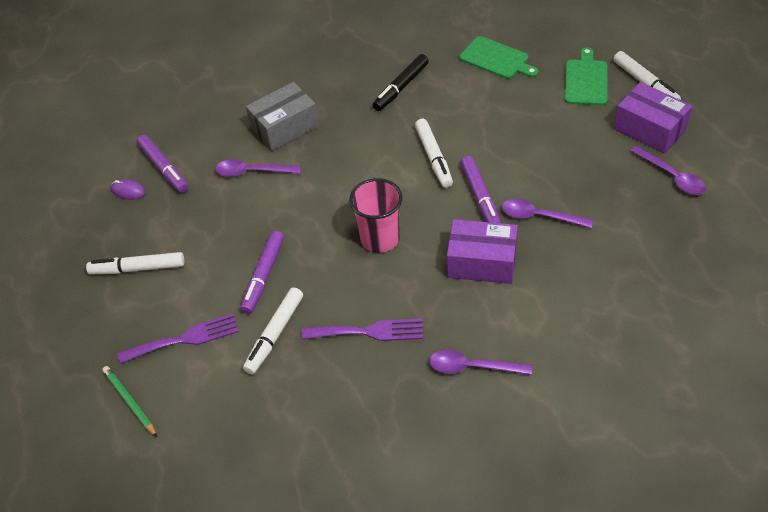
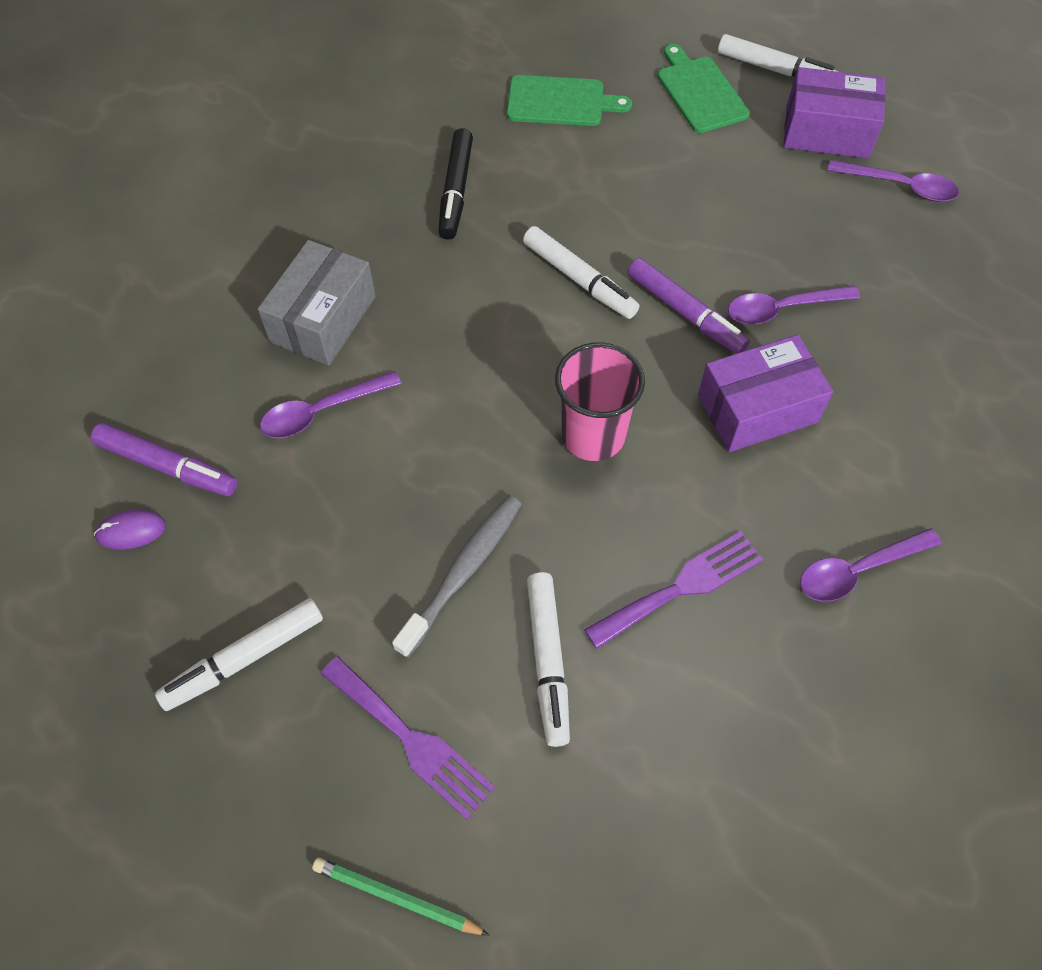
camera: 35 degrees left, 10 degrees up
purple fork [118,314,239,364] -> purple fork turned 90 degrees clockwise [321,656,495,820]
purple marker [240,230,284,314] -> grey toothbrush [392,495,522,658]

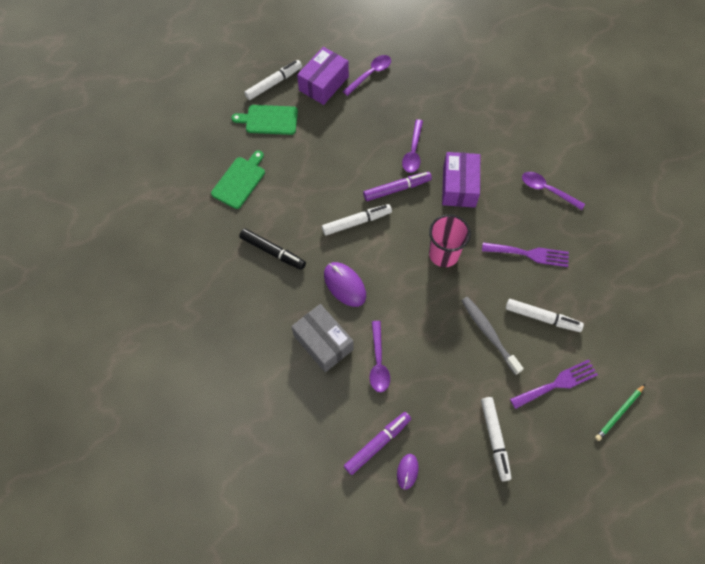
camera: 65 degrees left, 5 degrees up
purple fork [584,531,764,649] -> purple fork turned 105 degrees clockwise [482,242,569,267]
purple spoon [800,528,942,602] -> purple spoon turned 120 degrees clockwise [522,172,585,210]
none -> purple mouse [324,262,366,307]

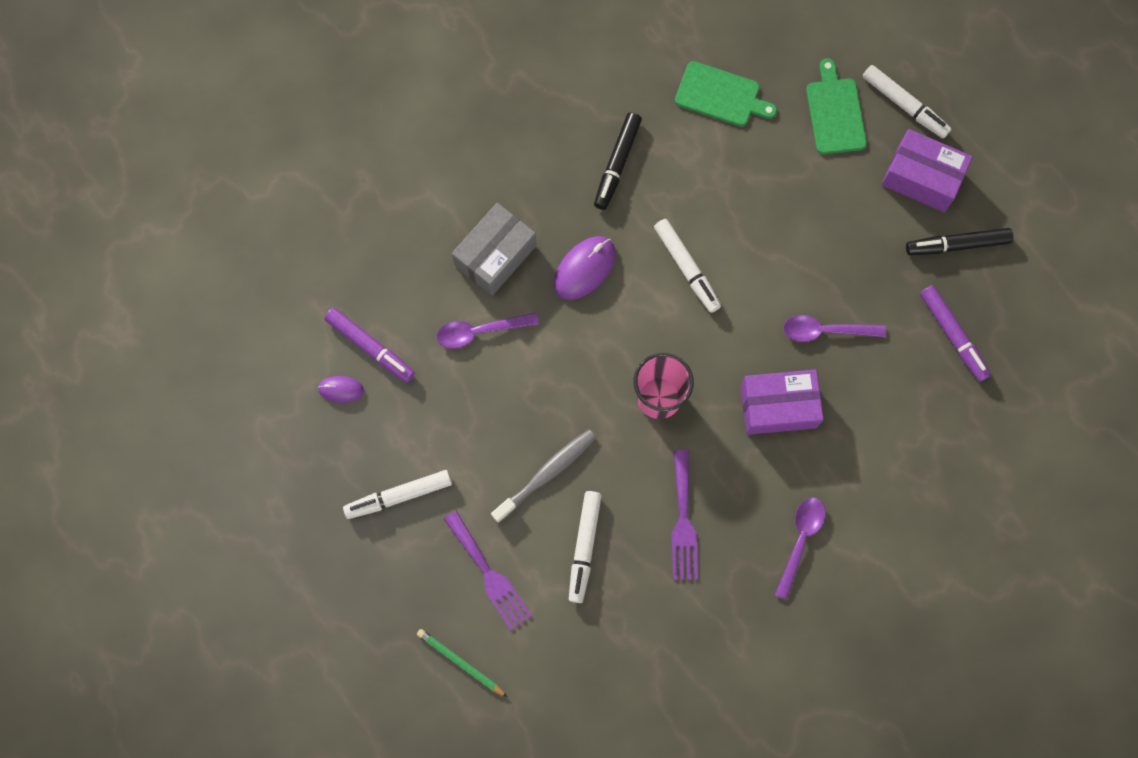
camera: 80 degrees right, 10 degrees up
purple spoon [342,55,391,96] -> black marker [906,228,1013,255]
purple marker [363,172,432,201] -> purple marker moved to [920,285,991,382]

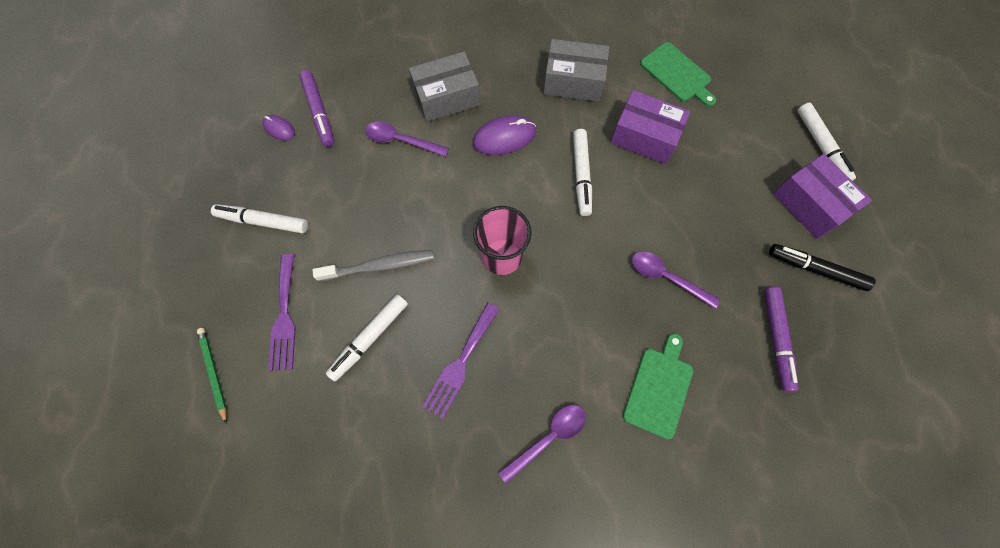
camera: 30 degrees right, 5 degrees down
black marker [594,112,642,210] -> grey box [543,39,609,102]
purple box [741,370,824,435] -> purple box moved to [610,90,690,164]
green cutting board [806,58,867,154] -> green cutting board moved to [623,333,693,439]

